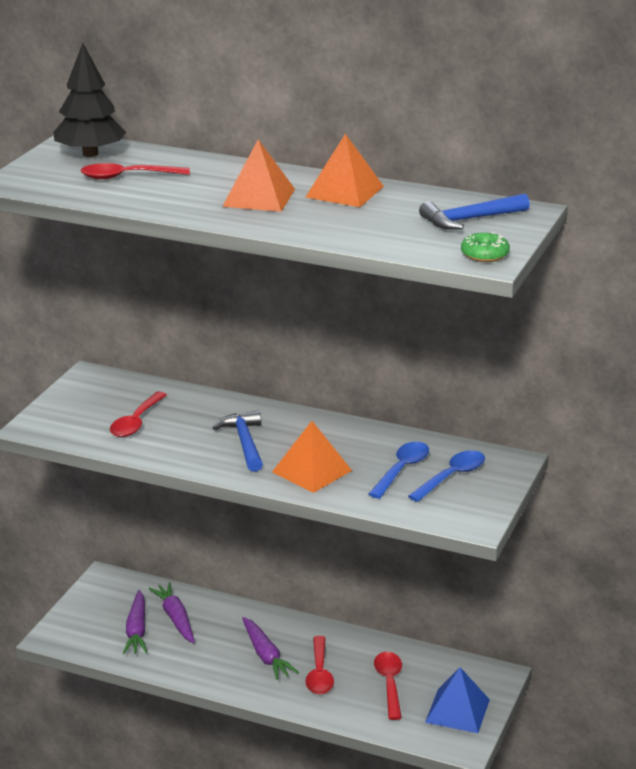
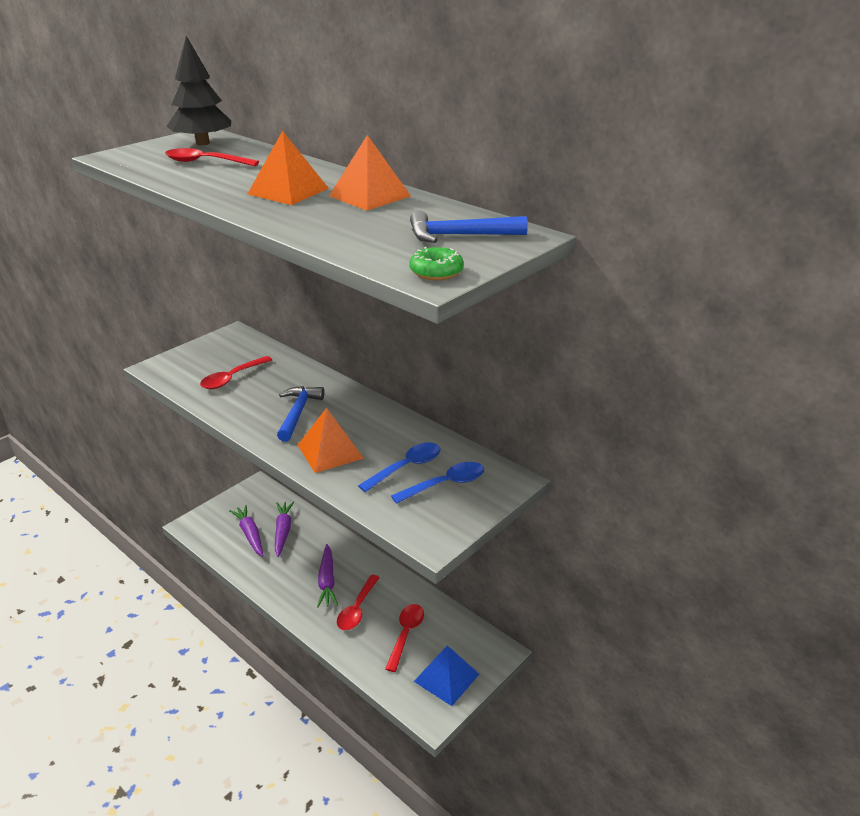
camera: 20 degrees right, 5 degrees up
purple carrot [123,590,148,654] -> purple carrot turned 135 degrees clockwise [229,505,263,557]

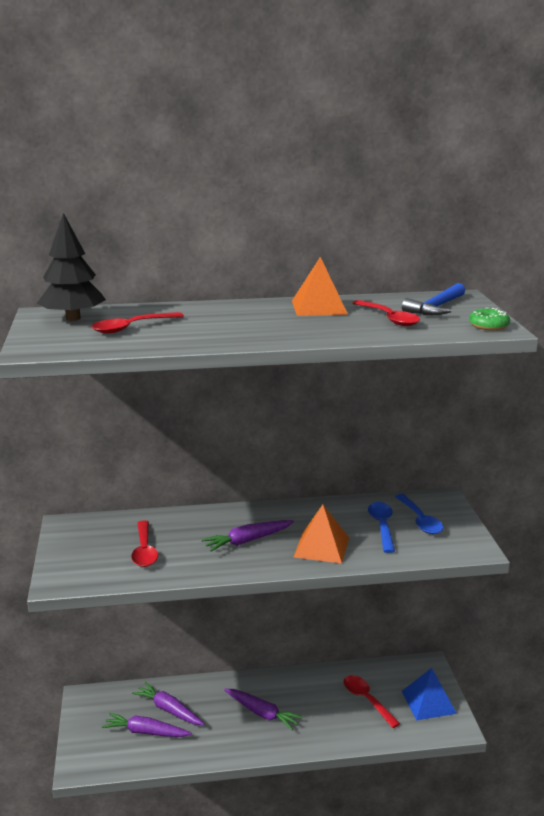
camera: 50 degrees left, 10 degrees down
orange pyramid [248,131,329,205] -> none
blue hammer [277,386,325,442] -> purple carrot [202,520,294,552]
red spoon [337,574,380,630] -> red spoon moved to [353,300,420,326]
blue spoon [391,462,484,504] -> blue spoon turned 150 degrees clockwise [395,494,443,534]

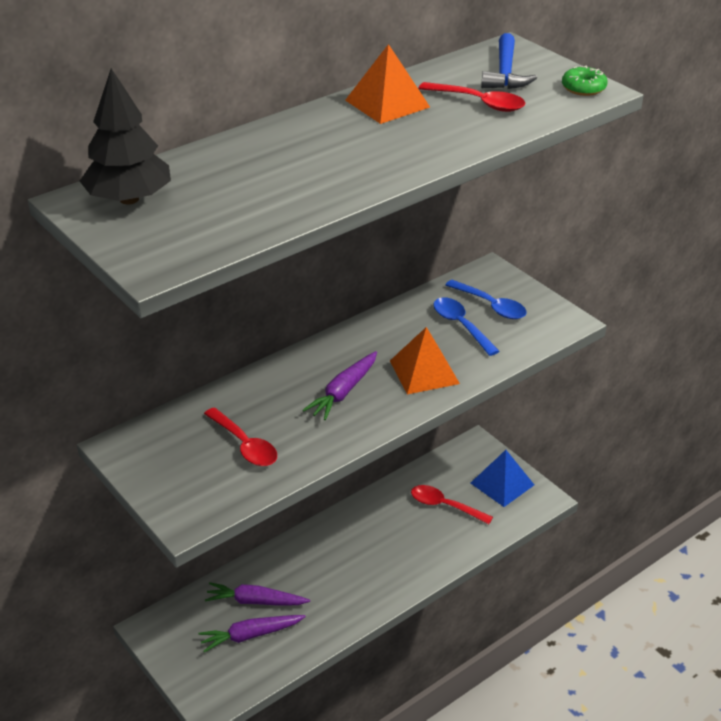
camera: 30 degrees left, 15 degrees up
red spoon [92,312,184,333] -> none
purple carrot [224,689,303,730] -> none

